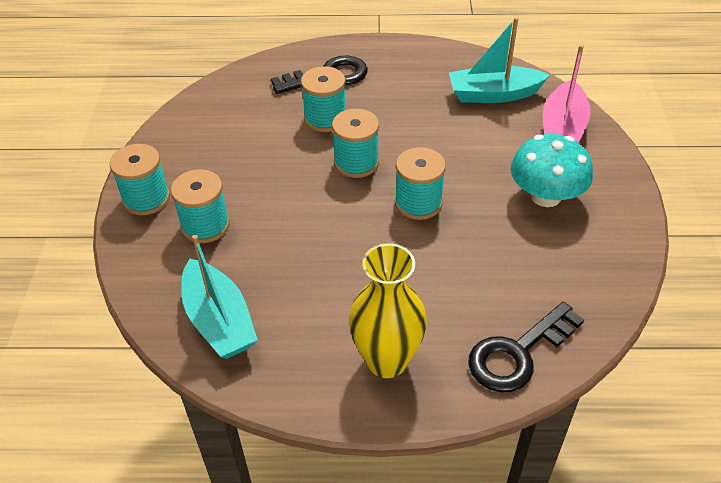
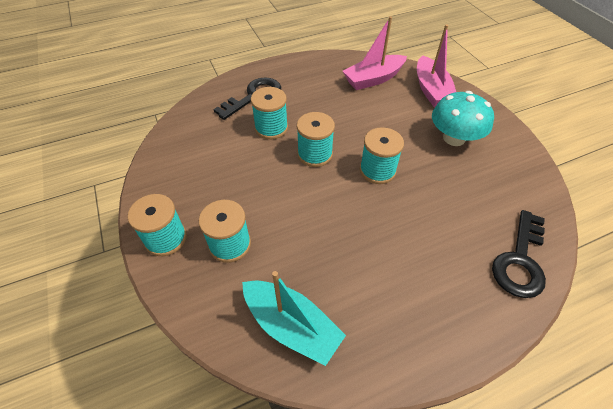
camera: 25 degrees left, 5 degrees up
yellow vase [349,243,427,378] -> none
turquoise boat [449,17,550,103] -> pink boat [343,16,407,90]

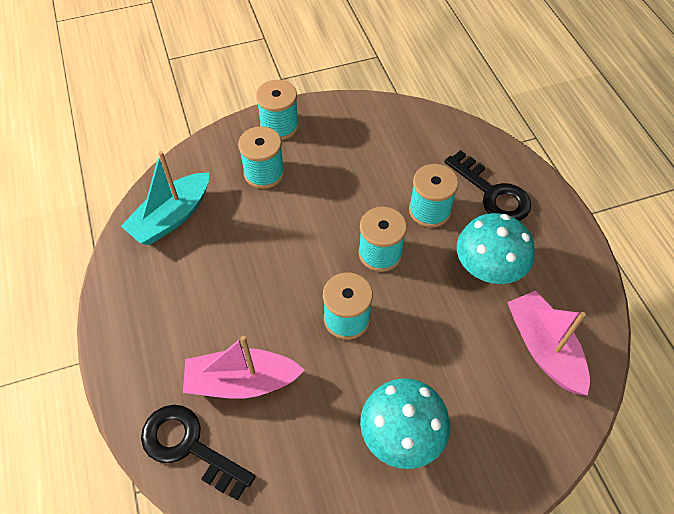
camera: 95 degrees right, 5 degrees up
pink boat [417,24,456,107] -> pink boat moved to [183,336,304,399]
none -> turquoise mushroom [457,213,535,284]

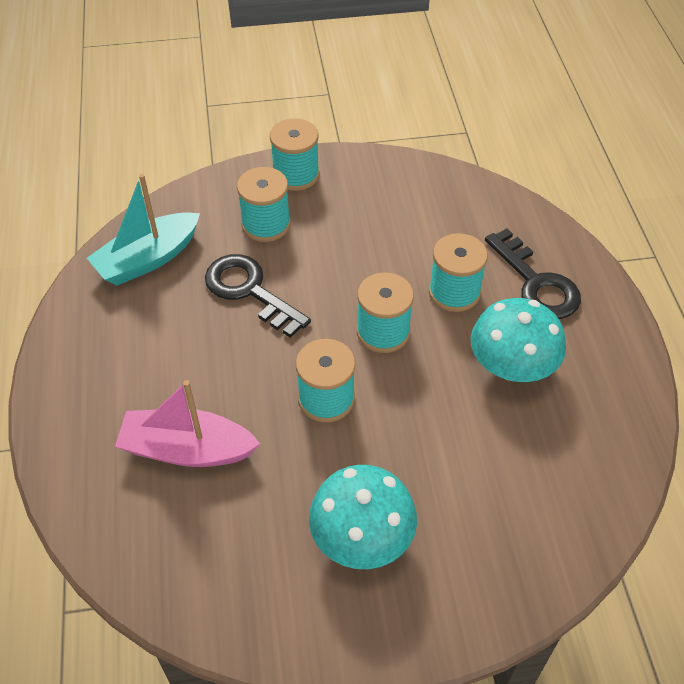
camera: 10 degrees right, 5 degrees down
black key [141,405,256,501] -> black key moved to [205,254,311,338]
pink boat [507,291,590,396] -> none

